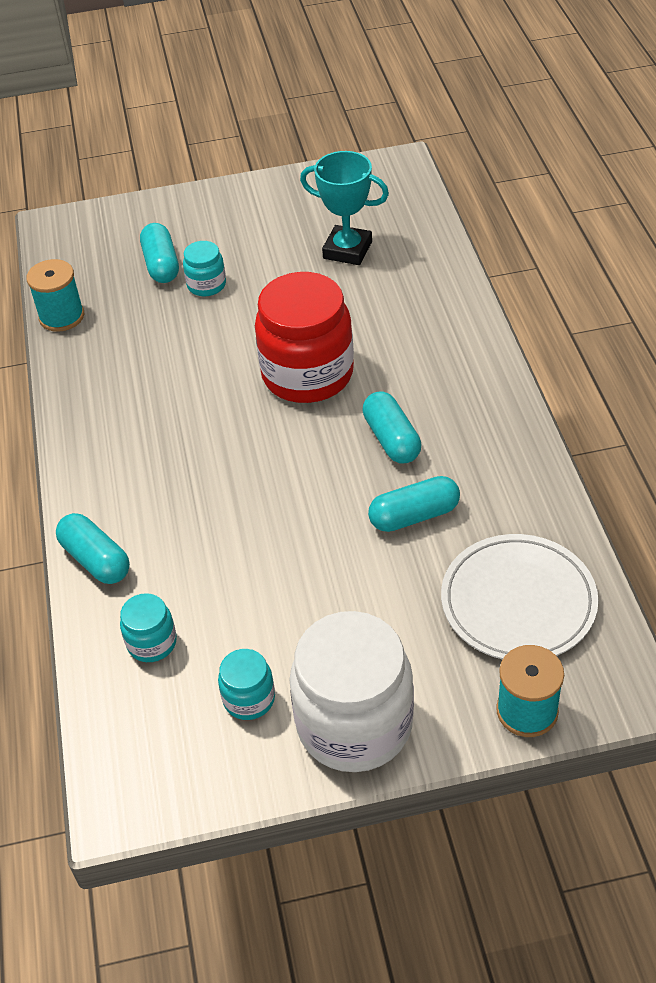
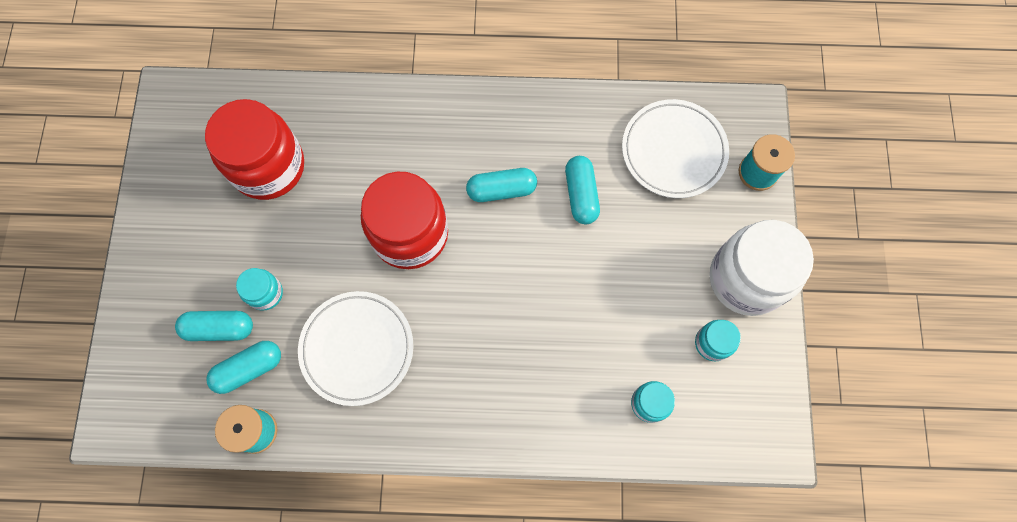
camera: 80 degrees left, 25 degrees up
turquoise capsule [56,513,130,584] -> turquoise capsule moved to [206,341,281,394]
turquoise trophy [300,151,389,265] -> red jar [205,99,304,200]
none -> white plate [298,291,413,406]

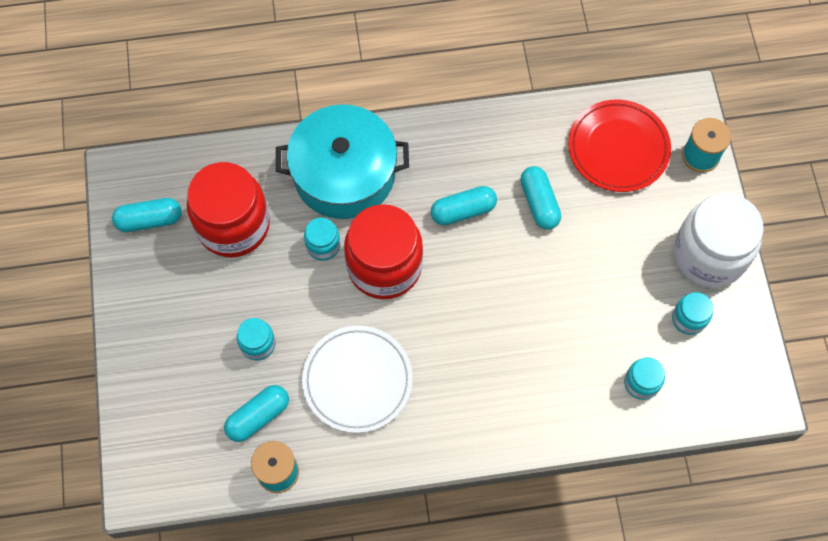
camera: 10 degrees left, 5 degrees down
turquoise capsule [175,311,253,341] -> turquoise capsule moved to [112,198,182,232]
white plate [622,99,729,198] -> red plate [568,99,671,192]
none -> turquoise pot [276,105,409,219]
none -> turquoise jar [304,218,340,261]

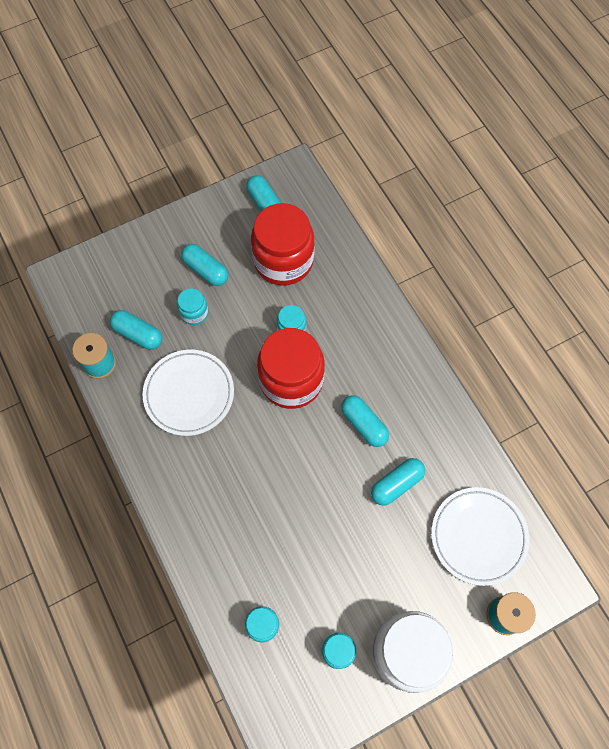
camera: 70 degrees right, 0 degrees up
turquoise pot [276,105,409,219] -> none
red plate [568,99,671,192] -> white plate [431,487,530,586]
none -> turquoise capsule [181,244,228,286]

